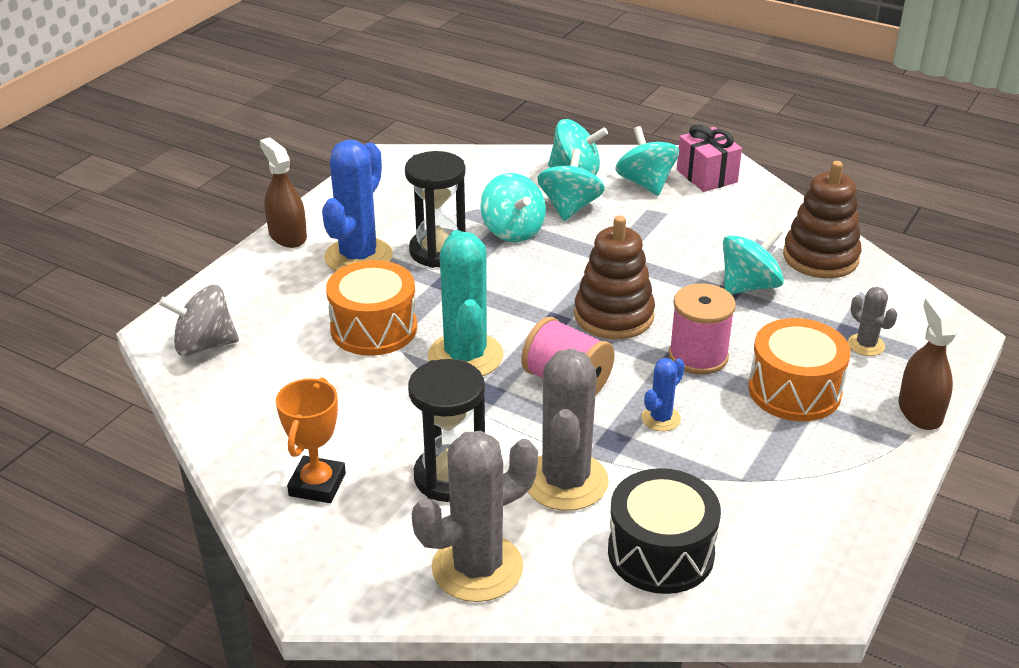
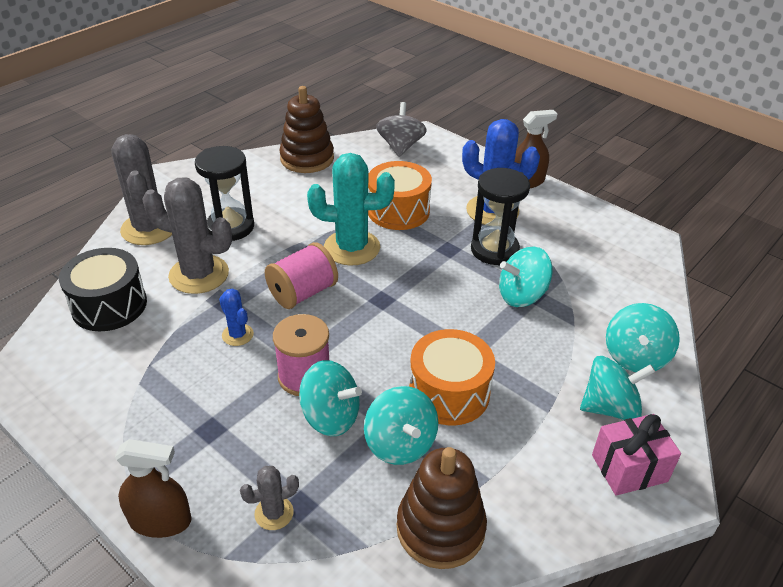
camera: 100 degrees right, 5 degrees up
orange trophy [276,377,346,503] -> none
turquoise spinning top [537,148,605,221] -> turquoise spinning top moved to [299,360,362,436]
brown stacking toy [574,216,655,340] -> brown stacking toy moved to [279,86,334,173]
orange drum [748,318,851,421] -> orange drum moved to [409,329,495,425]

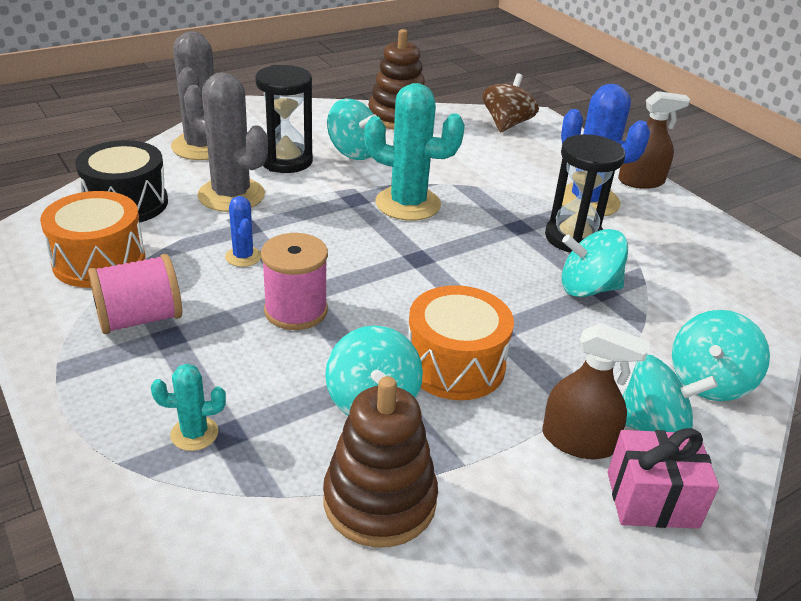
camera: 15 degrees right, 5 degrees down
brown spray bottle [115,439,192,538] -> brown spray bottle moved to [542,323,650,459]
grey cactus [240,466,299,530] -> turquoise cactus [151,364,226,451]
pink spool [265,242,338,309] -> pink spool moved to [88,254,182,334]
turquoise spinning top [299,360,362,436] -> turquoise spinning top moved to [327,99,376,160]
orange drum [368,161,432,230] -> orange drum moved to [40,191,145,288]
grey spinning top [376,102,427,157] -> brown spinning top [483,73,539,133]

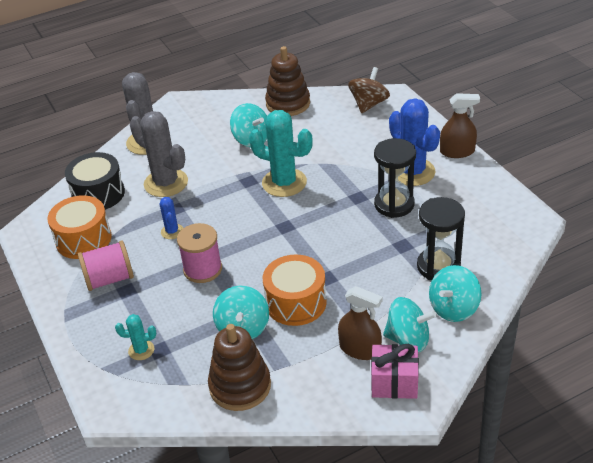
camera: 10 degrees right, 5 degrees up
black hourglass [255,65,313,173] -> black hourglass moved to [417,197,465,280]
turquoise spinning top [561,229,628,297] -> none

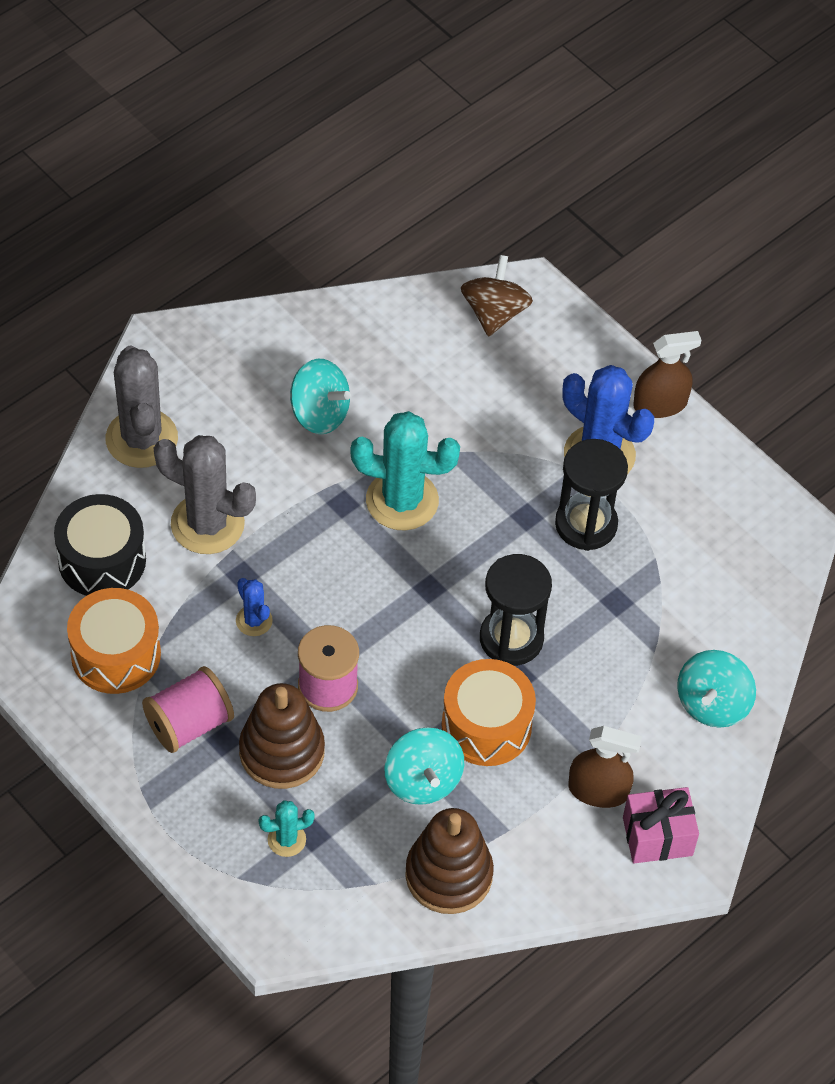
camera: 20 degrees left, 15 degrees up
brown stacking toy [265,46,310,116] -> brown stacking toy moved to [239,683,325,789]
turquoise spinning top [383,297,437,352] -> none
black hourglass [417,197,465,280] -> black hourglass moved to [480,554,552,666]

